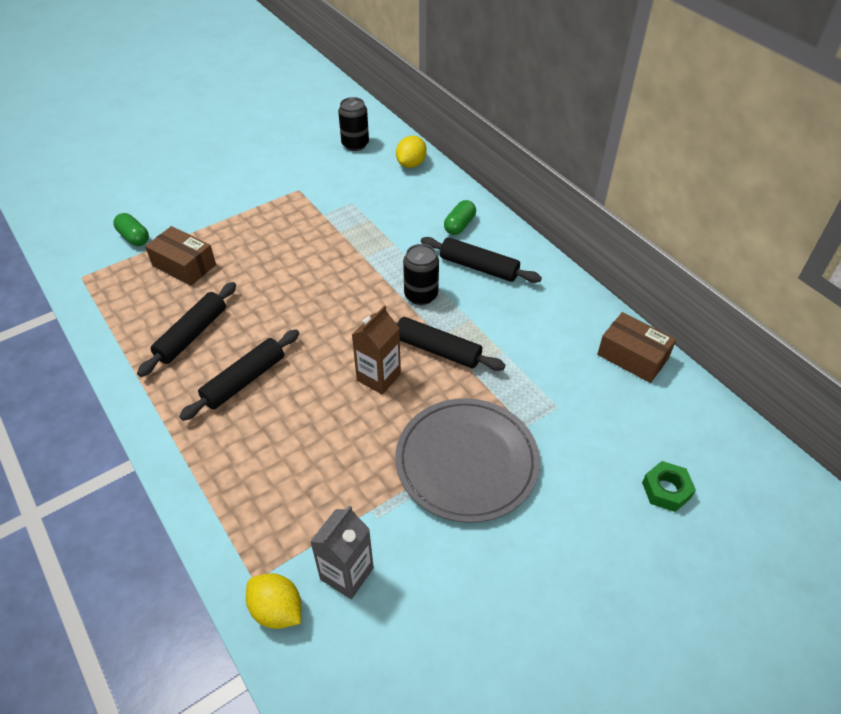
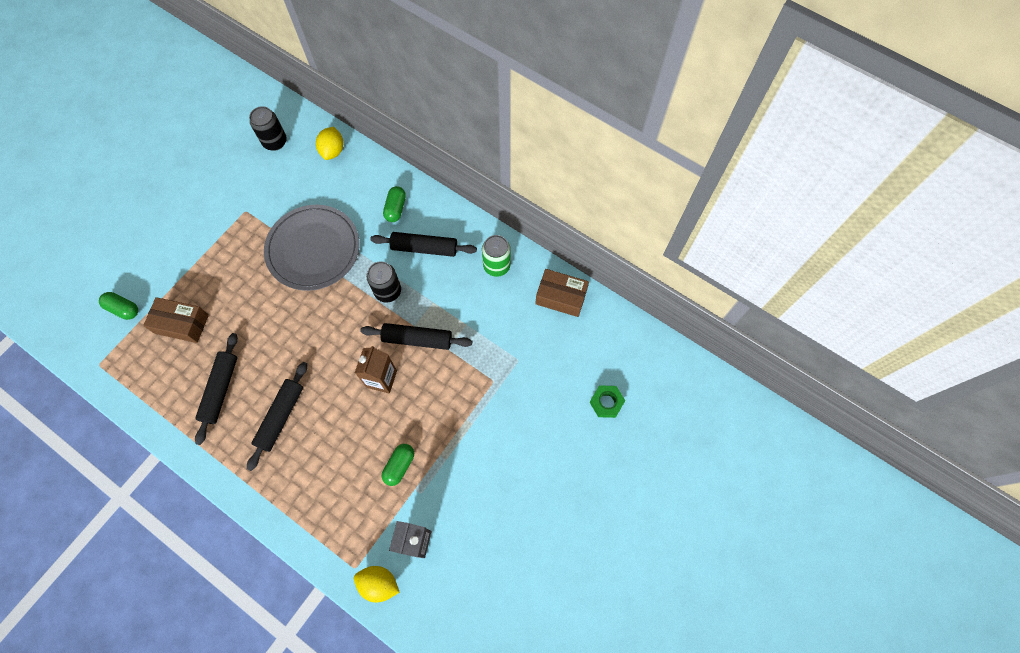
camera: 20 degrees left, 20 degrees up
grey plate [395,398,540,523] -> grey plate moved to [264,205,360,291]
none -> green capsule [382,444,414,486]
none -> green can [482,235,511,277]

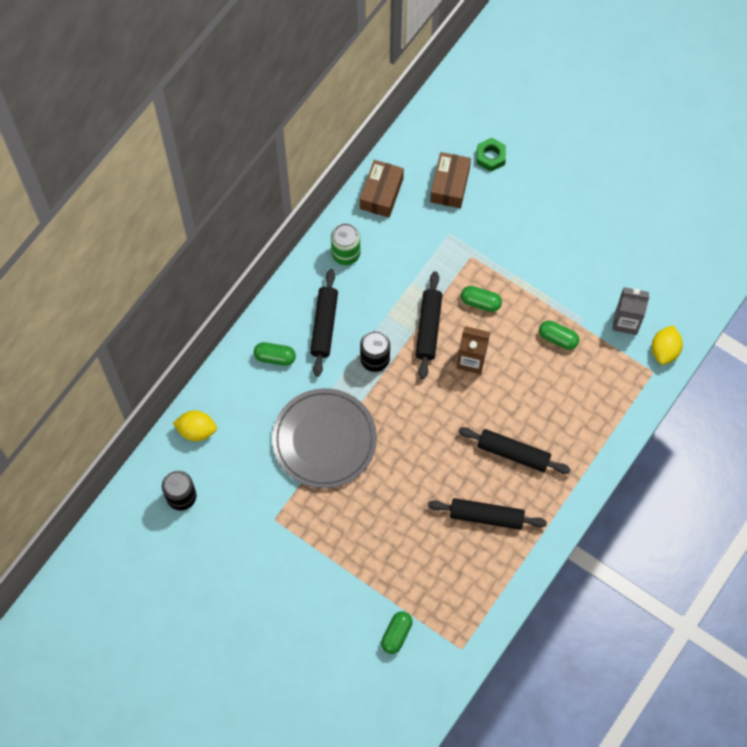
camera: 90 degrees left, 0 degrees up
brown box [143,297,209,343] -> brown box moved to [430,152,471,208]
none -> green capsule [461,286,502,312]

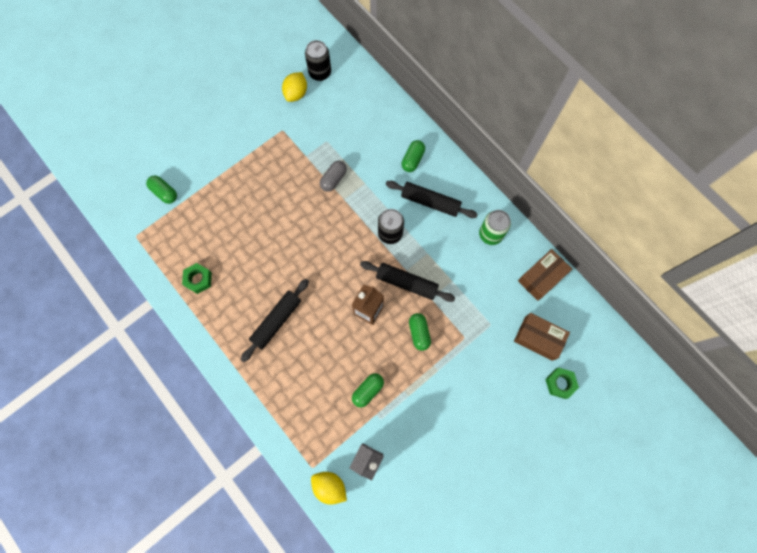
camera: 105 degrees right, 5 degrees up
yellow lemon [173,410,217,441] -> yellow lemon moved to [282,72,307,102]
grey plate [272,388,377,489] -> grey capsule [320,161,347,192]
brown box [360,160,404,218] -> brown box turned 75 degrees counterclockwise [518,249,572,301]
black rolling pin [428,498,547,530] -> none
green capsule [461,286,502,312] -> green capsule turned 45 degrees counterclockwise [409,313,431,351]
none -> green nut [182,263,212,294]

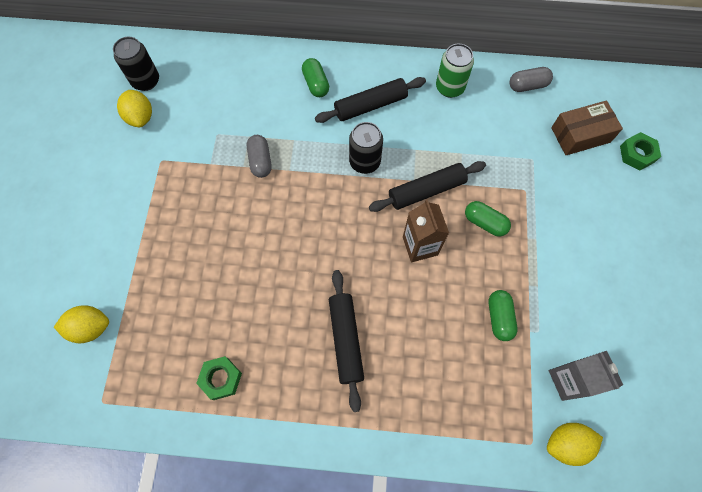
camera: 45 degrees left, 5 degrees down
green capsule [146,175,177,204] -> yellow lemon [54,305,109,343]
brown box [518,249,572,301] -> grey capsule [509,67,553,92]

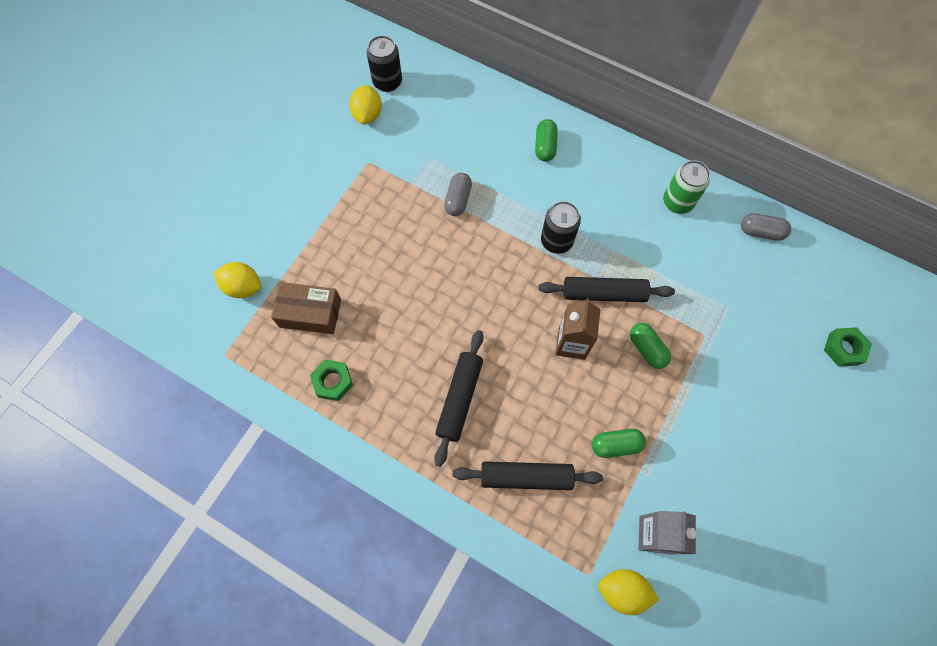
camera: 25 degrees right, 0 degrees up
black rolling pin [315,77,426,123] -> black rolling pin moved to [452,461,603,490]
green capsule [488,290,517,341] -> green capsule turned 60 degrees clockwise [592,429,646,458]
brown box [551,100,623,155] -> brown box moved to [271,282,341,334]

